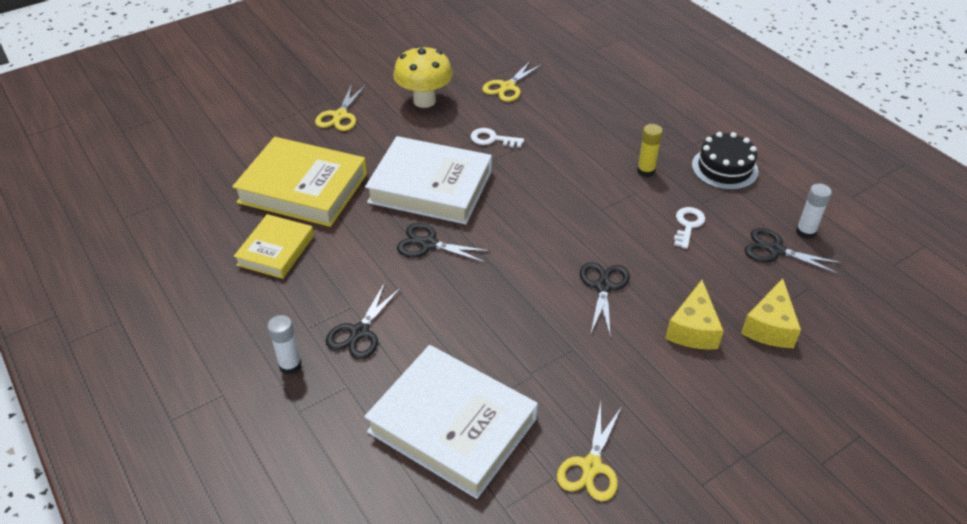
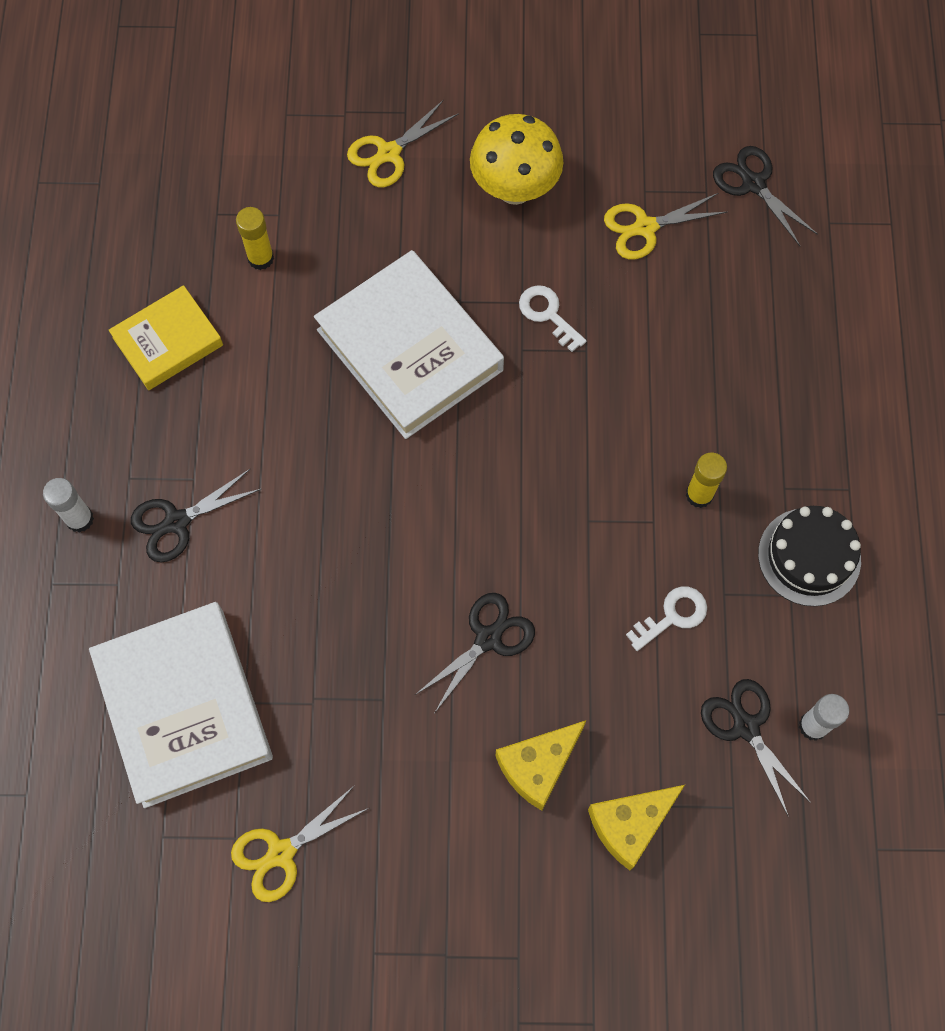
camera: 35 degrees right, 25 degrees up
yellow book [232,137,367,227] -> yellow glue stick [236,207,274,270]
black scissors [397,223,492,263] -> black scissors moved to [713,146,818,246]

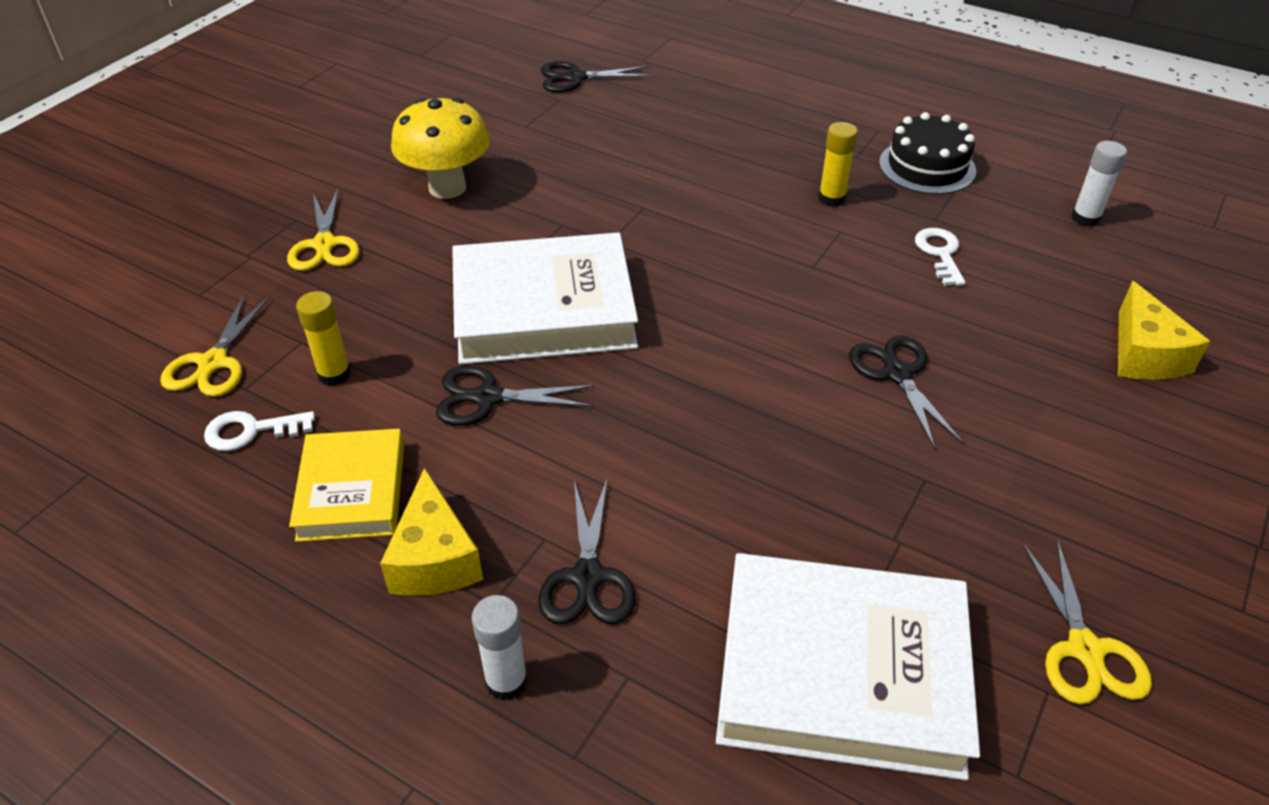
camera: 60 degrees left, 25 degrees down
yellow cheese [495,720,586,811] -> yellow cheese moved to [380,467,483,596]
white key [519,285,587,352] -> white key moved to [204,411,315,451]
yellow scissors [604,193,727,260] -> yellow scissors moved to [160,293,271,397]
black scissors [701,679,811,816] -> black scissors moved to [436,366,595,426]

